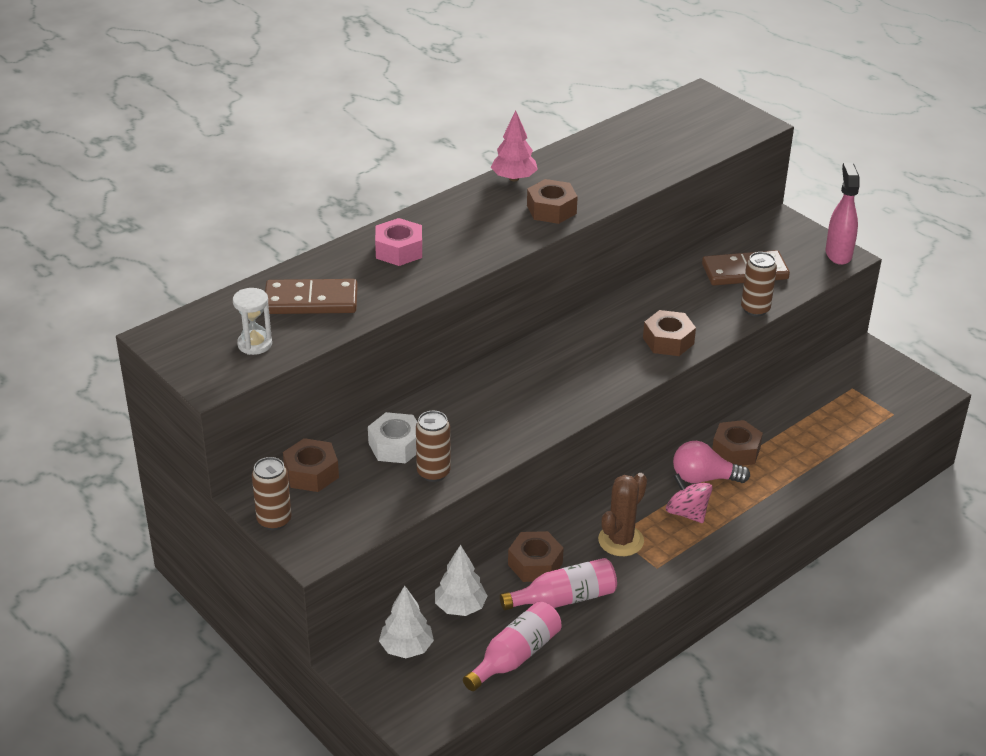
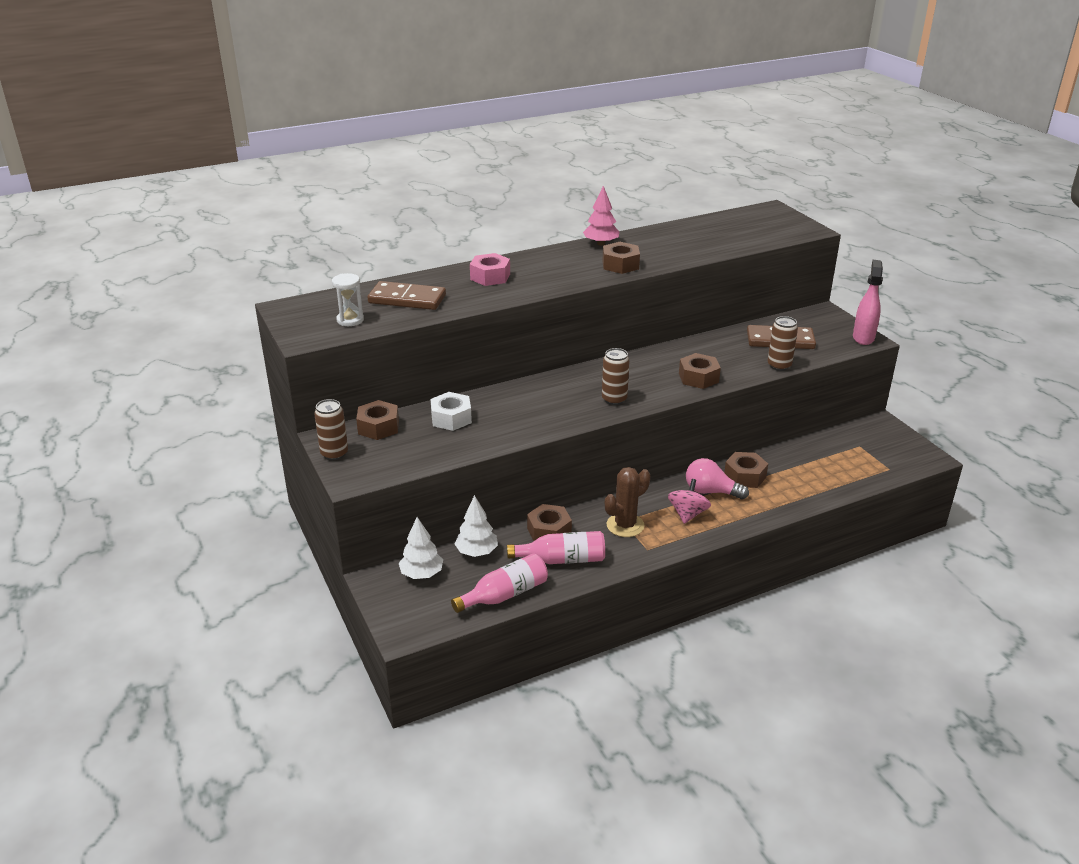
camera: 15 degrees right, 5 degrees down
brown can [416,411,451,482] -> brown can moved to [602,348,630,405]
pink spinning top [666,473,713,523] -> pink spinning top turned 45 degrees clockwise [668,479,711,524]

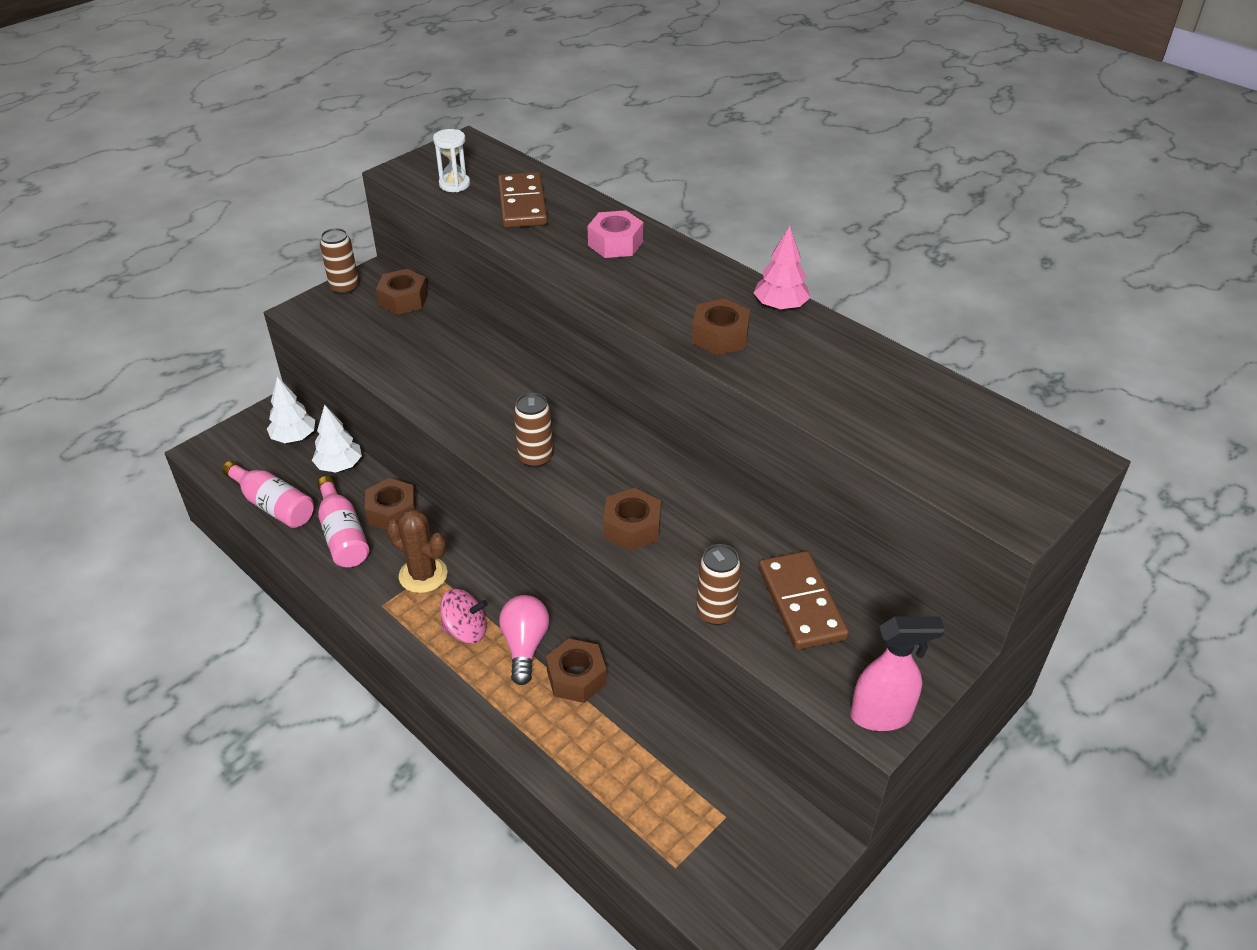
camera: 70 degrees right, 10 degrees up
white nut [430,392,472,431] -> none

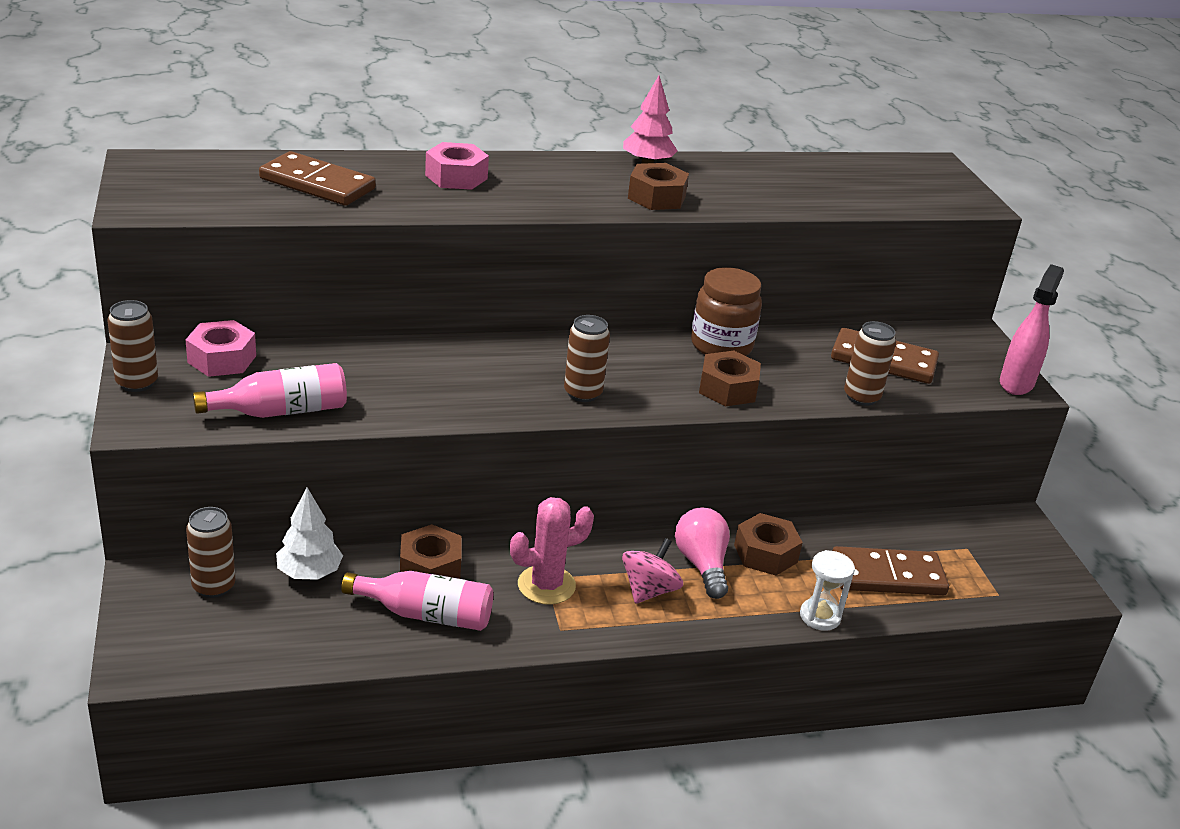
camera: 60 degrees left, 10 degrees down
pink bottle [222,461,314,528] -> pink bottle moved to [193,363,347,418]
white tree [267,376,315,443] -> brown can [186,507,235,598]
brown nut [376,269,428,315] -> pink nut [186,320,256,377]
brown cactus [386,509,447,593] -> pink cactus [510,497,594,605]
white hourglass [433,129,470,192] -> white hourglass moved to [800,550,855,631]
pink light bulb [499,595,549,685] -> pink light bulb turned 45 degrees clockwise [675,508,730,599]
none -> brown jar [691,267,762,356]
none -> brown domino [832,546,949,595]

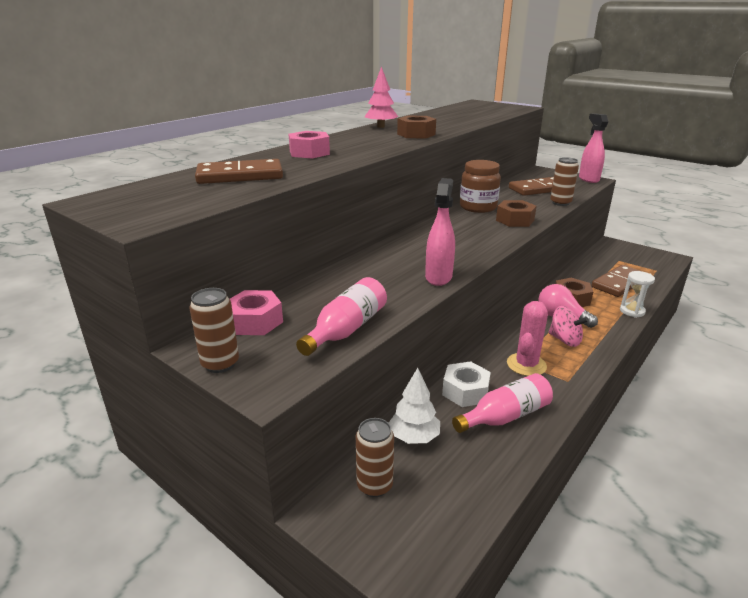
camera: 35 degrees left, 5 degrees down
brown nut [400,524,461,579] -> white nut [442,361,491,407]
brown can [564,315,610,402] -> none
pink spinning top [622,538,683,604] -> pink spinning top turned 135 degrees clockwise [549,306,589,347]
none -> pink spray bottle [425,178,455,286]

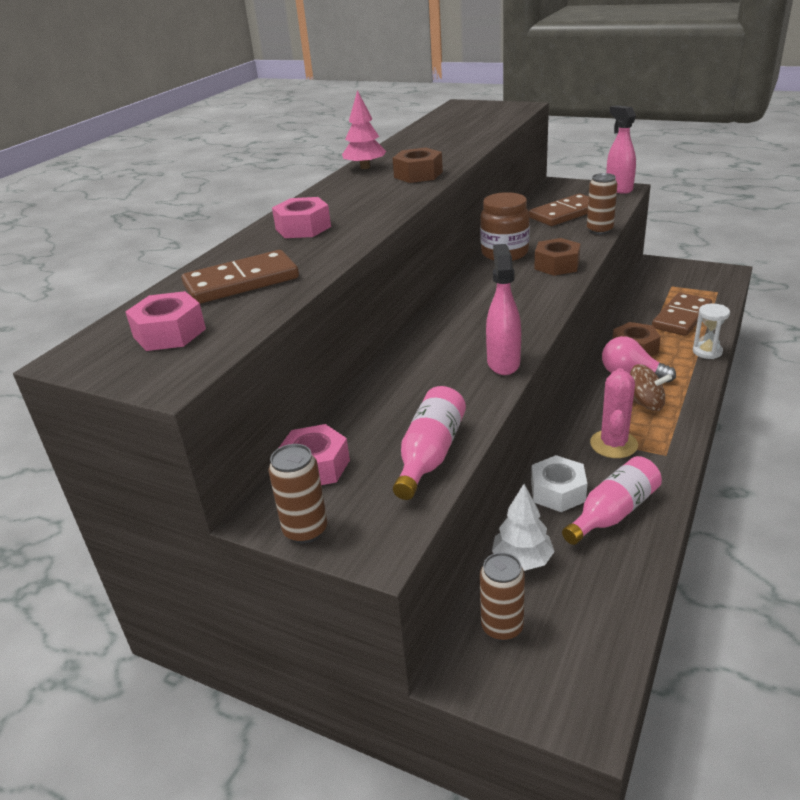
camera: 10 degrees left, 5 degrees up
pink spinning top [549,306,589,347] -> brown spinning top [630,364,672,411]
none -> pink nut [125,291,206,351]

